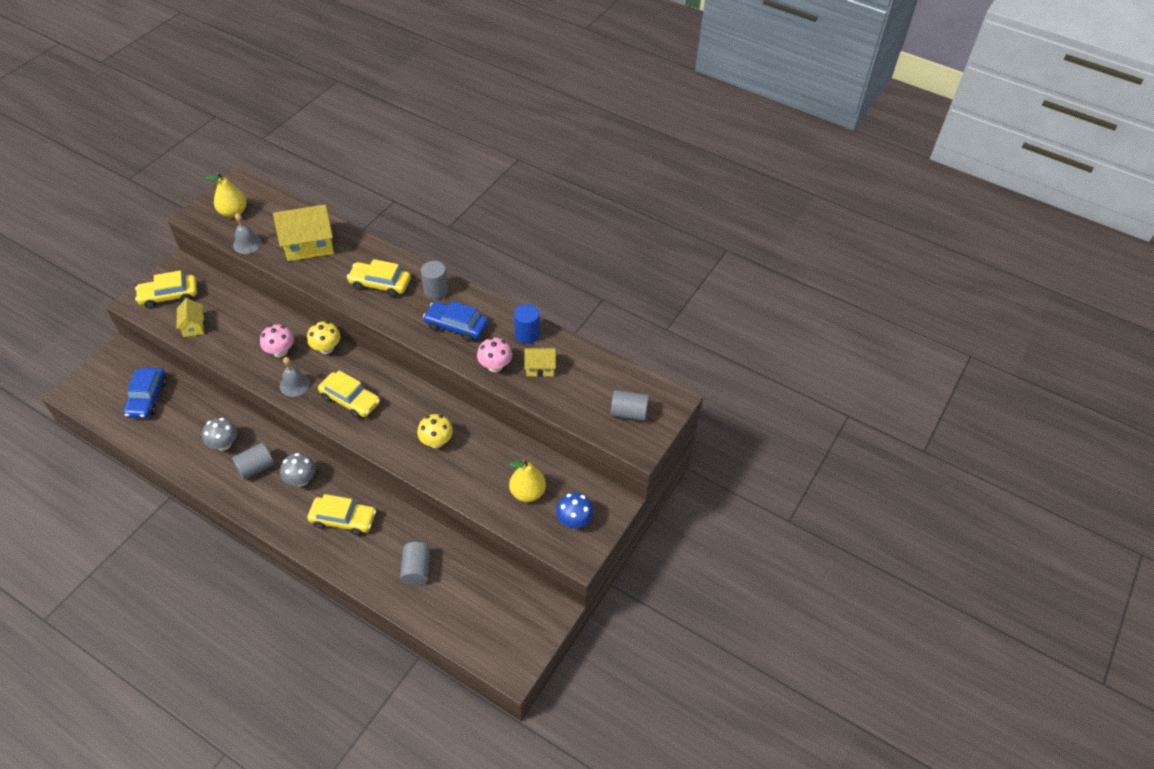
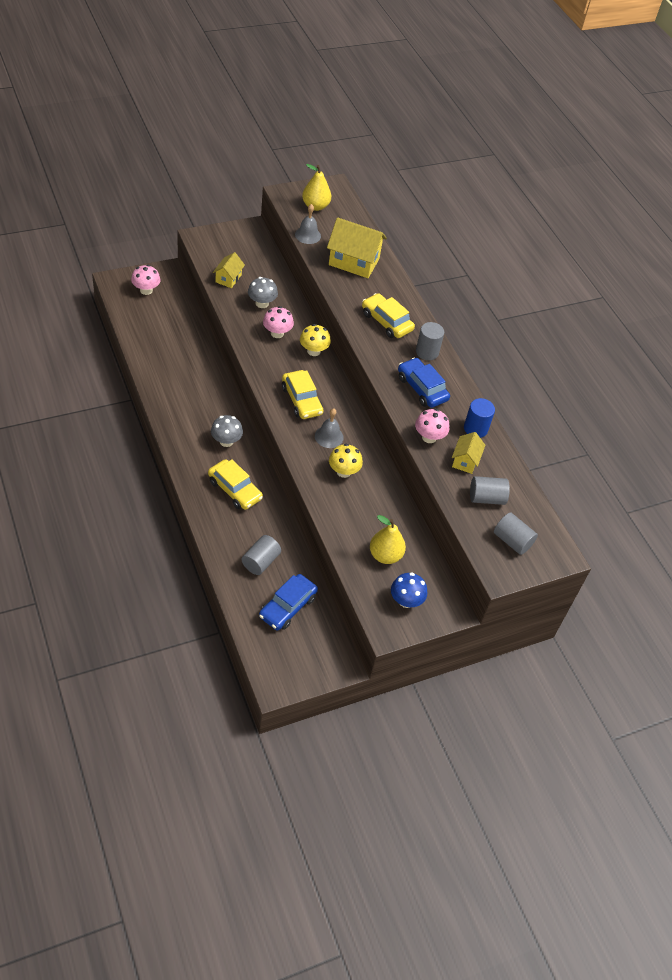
camera: 30 degrees right, 0 degrees up
blue car [123,367,167,418] -> blue car moved to [259,574,318,630]
yellow car [135,271,197,308] -> none
grey mushroom [202,418,237,451] -> grey mushroom moved to [248,277,278,308]
grey cylinder [232,443,274,480] -> grey cylinder moved to [470,476,510,505]
grey bell [280,357,310,397] -> grey bell moved to [315,408,344,448]
yellow house [524,348,556,377] -> yellow house turned 75 degrees clockwise [452,432,485,474]
none -> pink mushroom [131,265,160,295]

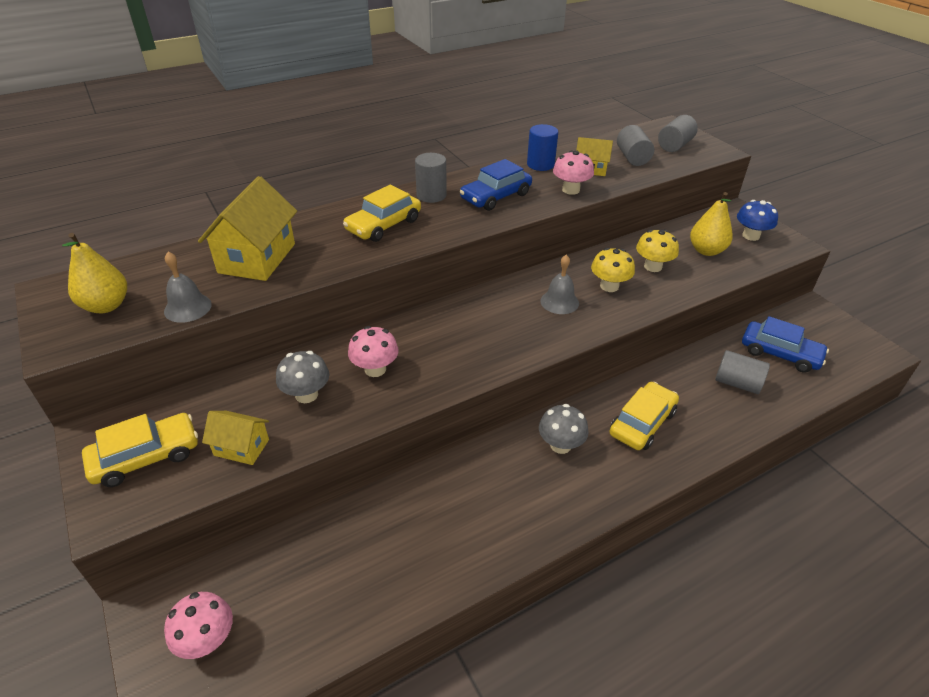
camera: 90 degrees left, 10 degrees down
yellow car [282,370,324,419] -> yellow car moved to [82,413,198,487]
yellow mushroom [300,324,331,356] -> yellow mushroom moved to [636,230,679,272]

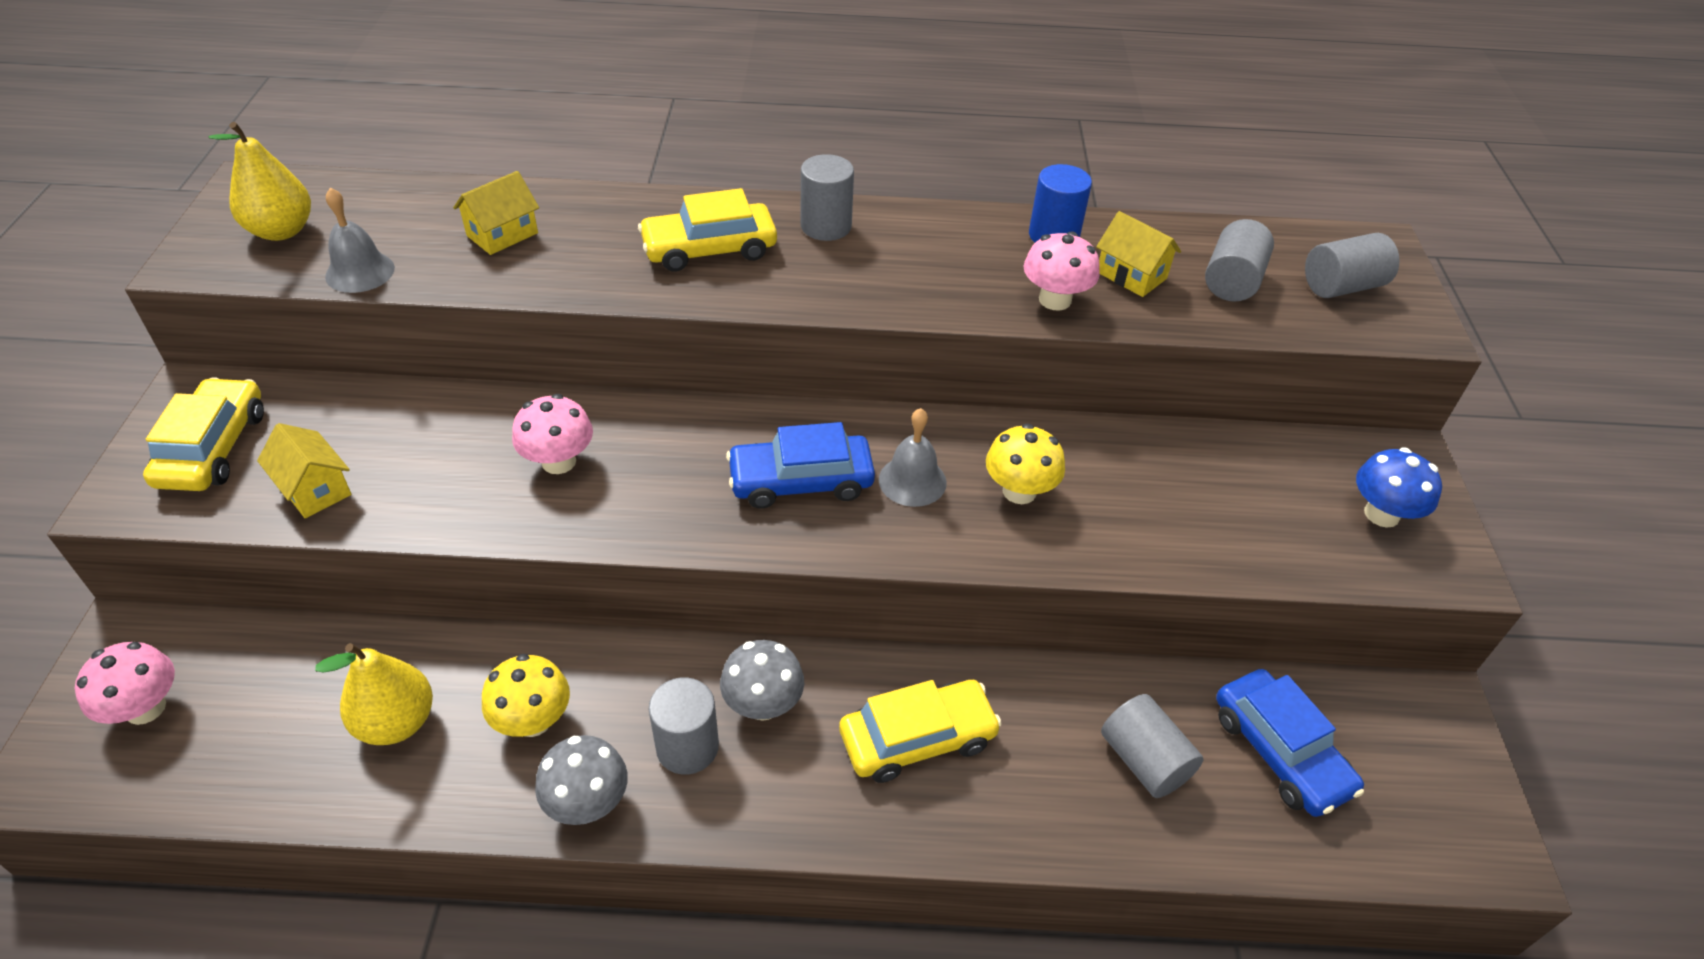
camera: 30 degrees right, 5 degrees up
yellow car [82,413,198,487] -> yellow car turned 90 degrees counterclockwise [143,377,264,491]
yellow house [198,176,297,281] -> yellow house [453,171,539,255], size x0.55
grey mushroom [276,351,329,403] -> grey mushroom moved to [535,735,628,825]
blue car [460,159,532,211] -> blue car moved to [726,422,875,509]
yellow mushroom [636,230,679,272] -> yellow mushroom moved to [482,654,570,737]
yellow pear [690,192,733,256] -> yellow pear moved to [315,643,433,745]
none -> grey cylinder [649,677,719,775]

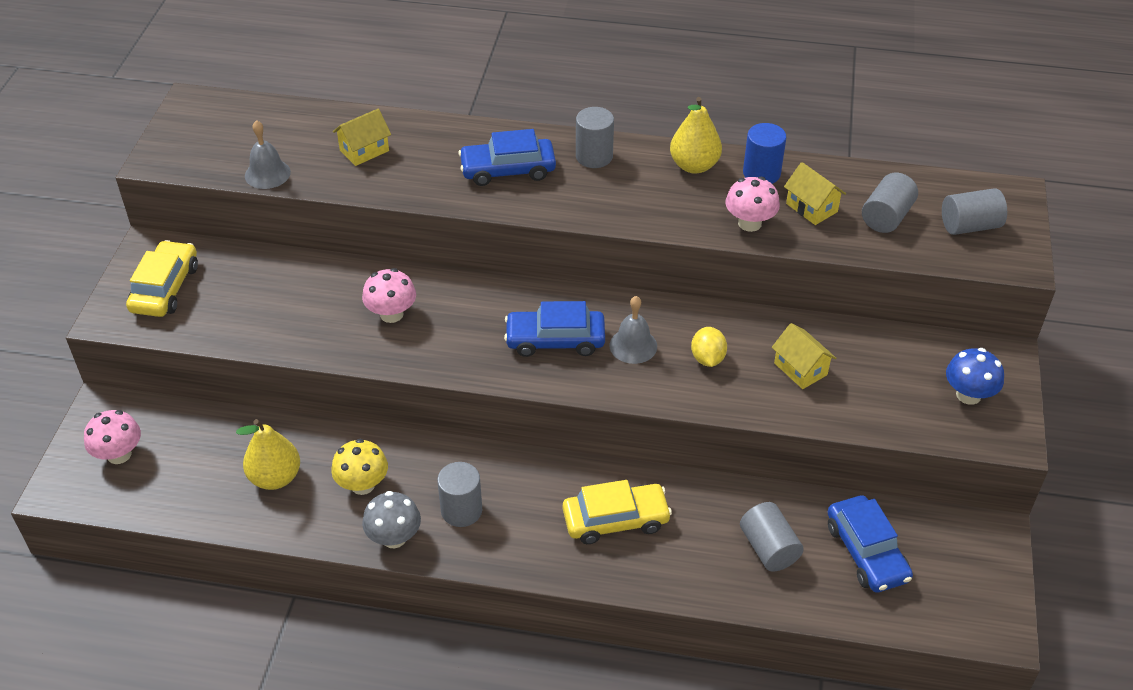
camera: 10 degrees right, 0 degrees up
yellow pear [208,122,311,241] -> yellow pear moved to [670,97,722,174]
yellow house [257,423,352,518] -> yellow house moved to [772,323,836,389]
yellow car [638,188,777,272] -> blue car [458,129,556,186]
grey mushroom [720,640,804,721] -> none
yellow mushroom [986,423,1065,504] -> yellow lemon [691,327,727,367]

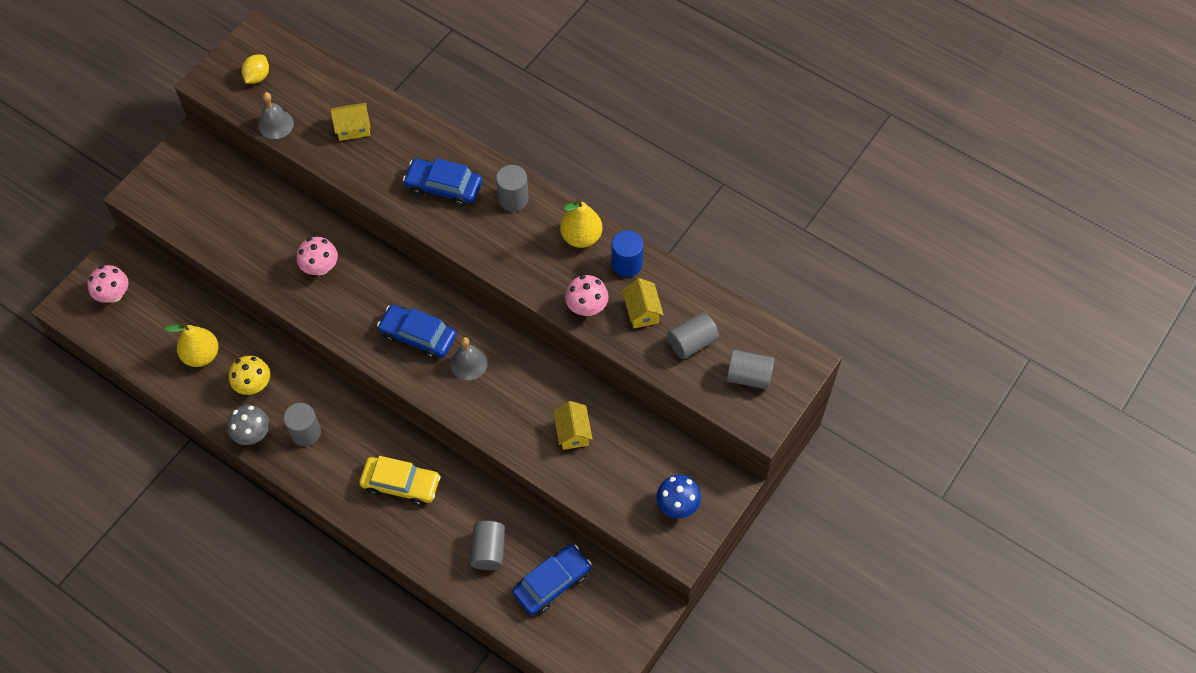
camera: 25 degrees right, 15 degrees up
yellow car [126,240,198,317] -> none
yellow lemon [691,327,727,367] -> yellow lemon moved to [242,55,269,84]
blue car [827,495,913,592] -> blue car turned 135 degrees counterclockwise [513,544,591,615]

